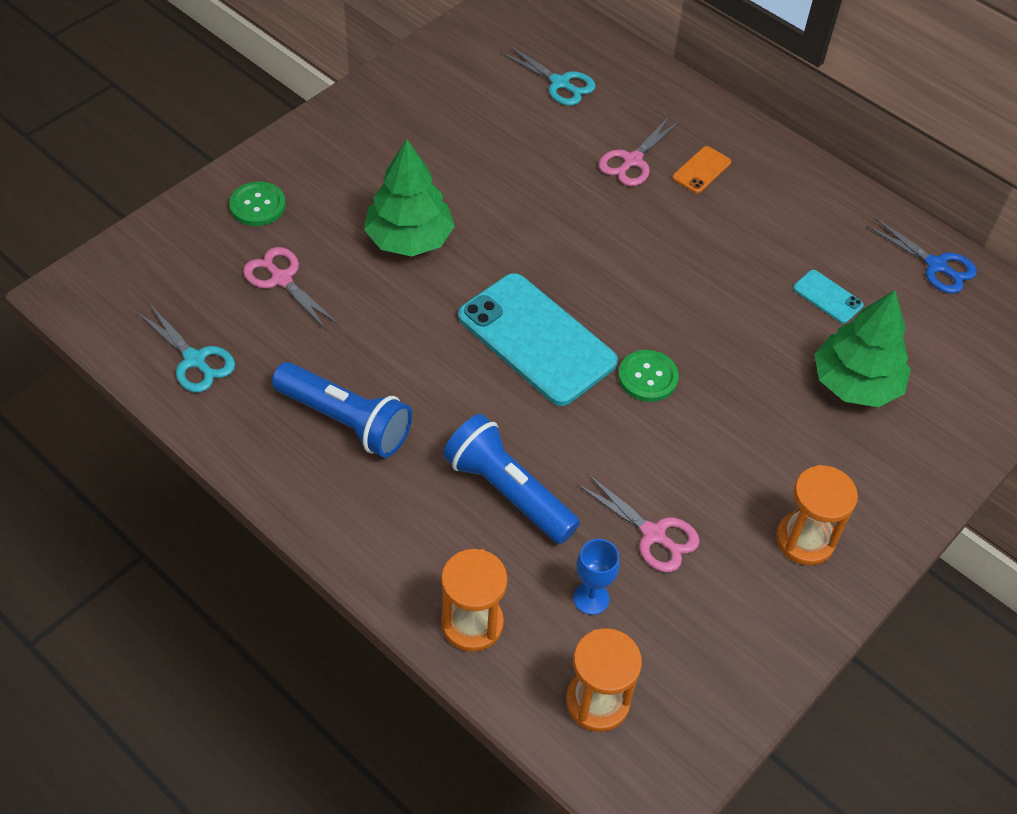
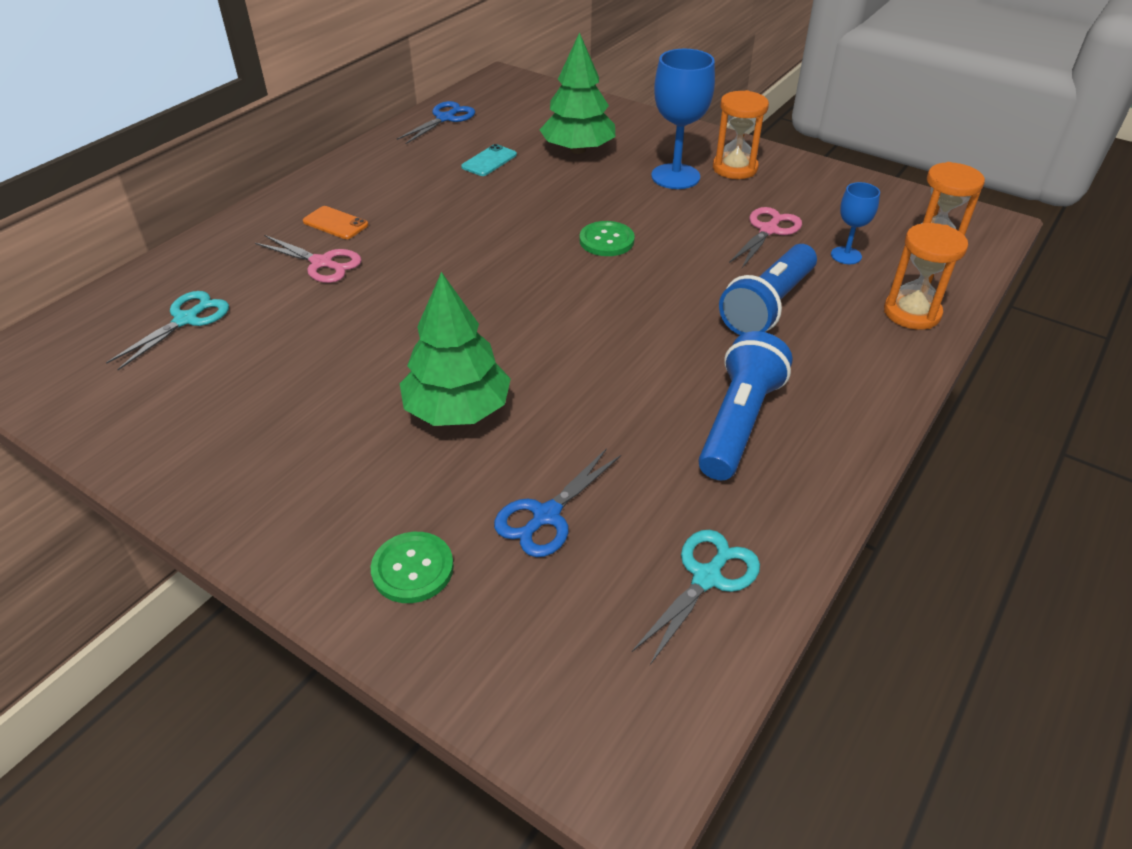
camera: 95 degrees left, 10 degrees down
pink scissors [243,247,338,331] -> blue scissors [494,448,621,557]
turquoise phone [458,273,618,406] -> none
none -> blue goblet [651,49,715,189]

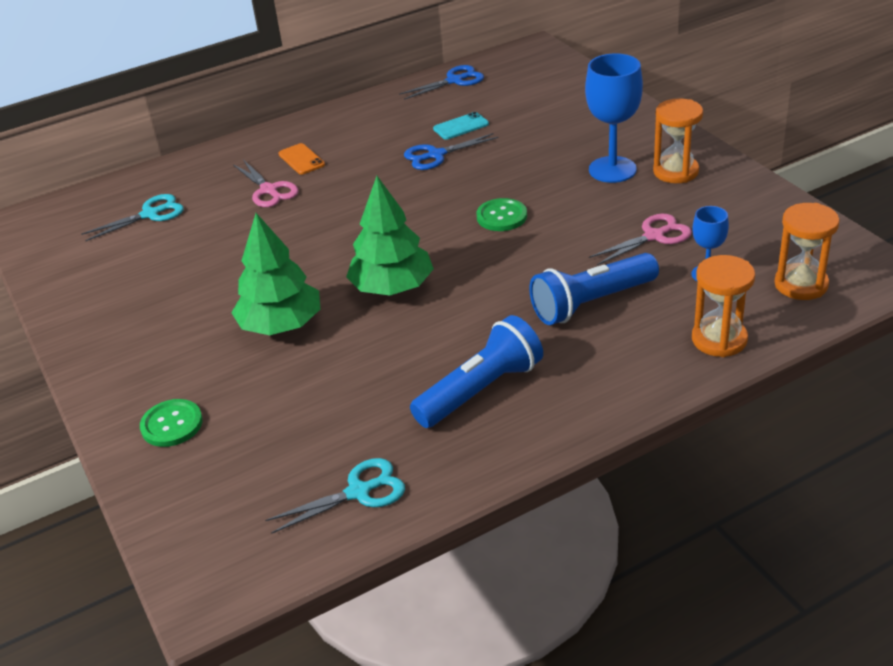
camera: 30 degrees right, 5 degrees down
blue scissors [494,448,621,557] -> blue scissors moved to [404,133,499,170]
green tree [540,32,615,154] -> green tree moved to [346,176,434,295]

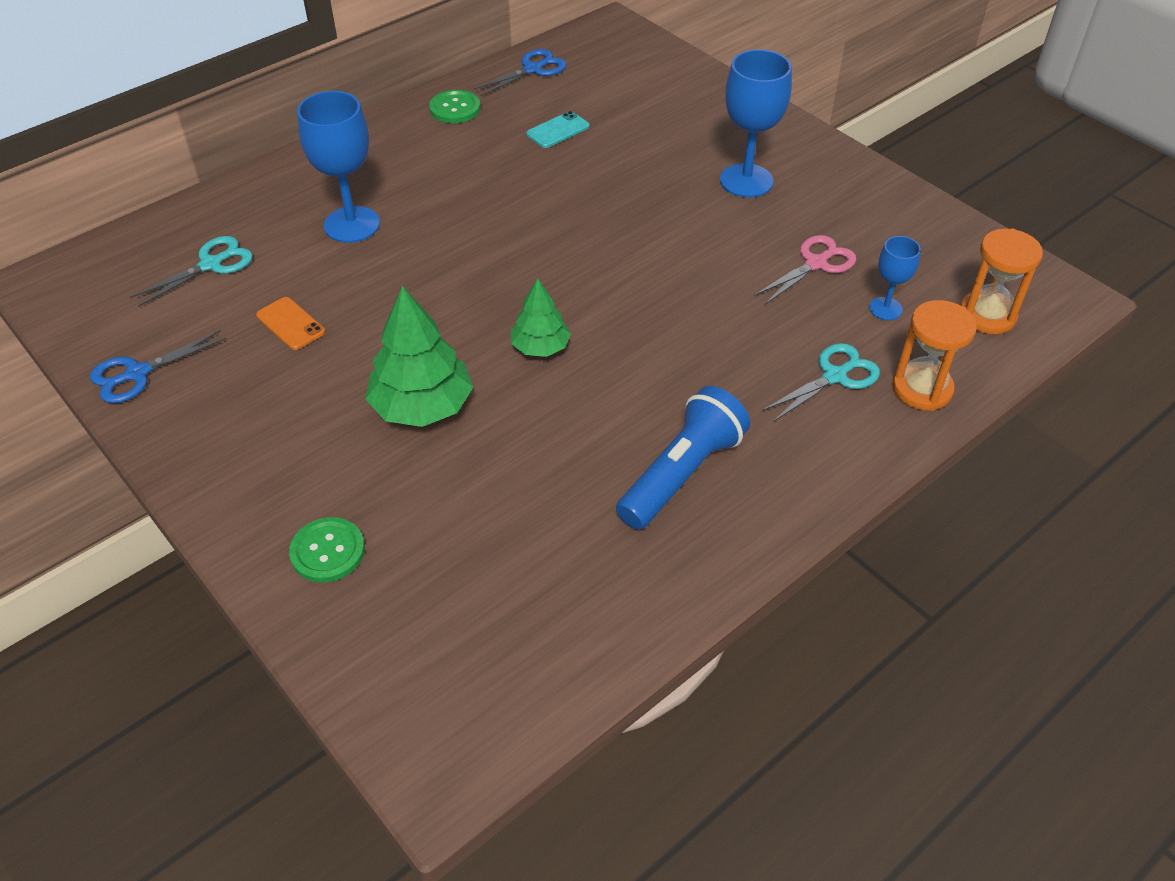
camera: 15 degrees left, 10 degrees up
pink scissors [233,160,299,207] -> blue goblet [297,91,380,243]
turquoise scissors [265,458,405,534] -> turquoise scissors moved to [762,343,880,422]
orange phone [278,143,325,175] -> orange phone moved to [256,297,325,350]
green tree [346,176,434,295] -> green tree [511,278,571,357], size x0.60
blue scissors [404,133,499,170] -> blue scissors moved to [90,330,227,403]
green button [476,198,527,231] -> green button moved to [429,90,480,123]
blue flashlight [529,253,659,325] -> none
orange hourglass [653,98,703,183] -> none

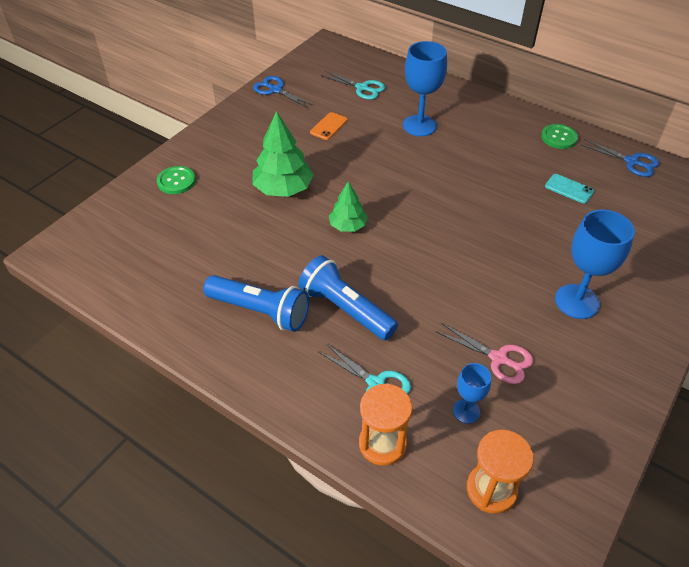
camera: 75 degrees right, 0 degrees up
none -> blue flashlight [298,255,398,341]

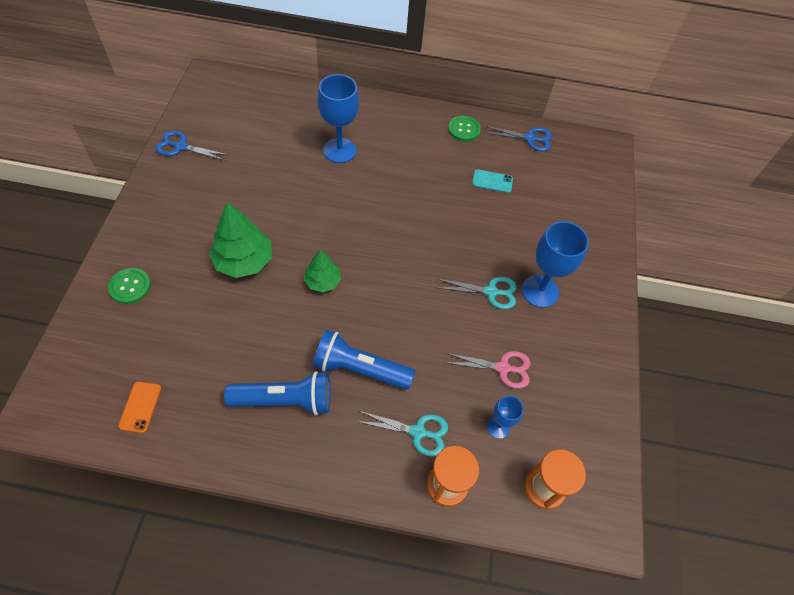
camera: 30 degrees left, 10 degrees up
orange phone [310,112,348,140] -> orange phone moved to [118,382,161,433]
turquoise scissors [321,71,386,100] -> turquoise scissors moved to [437,277,517,309]

